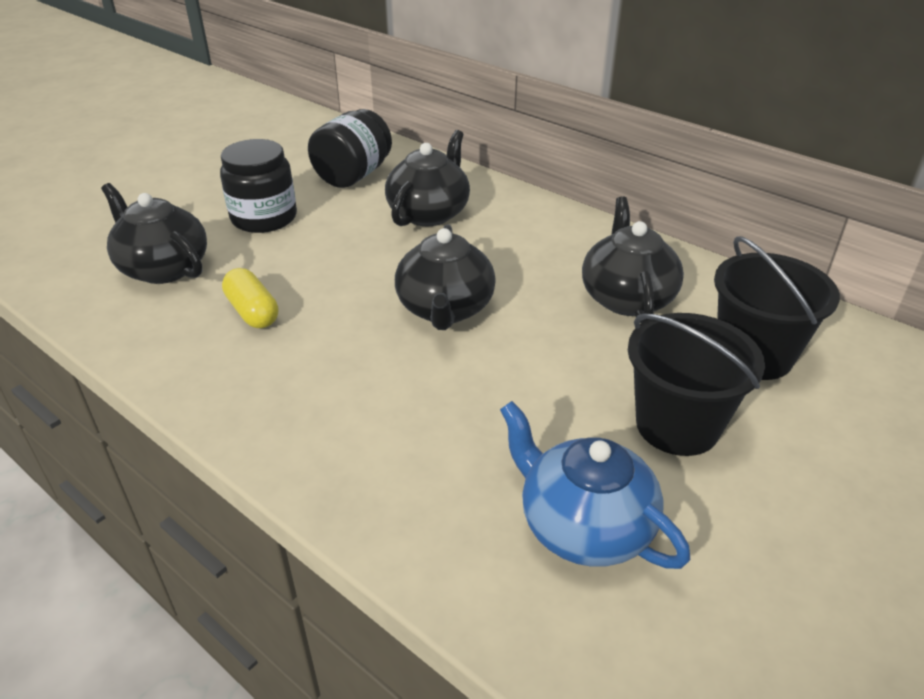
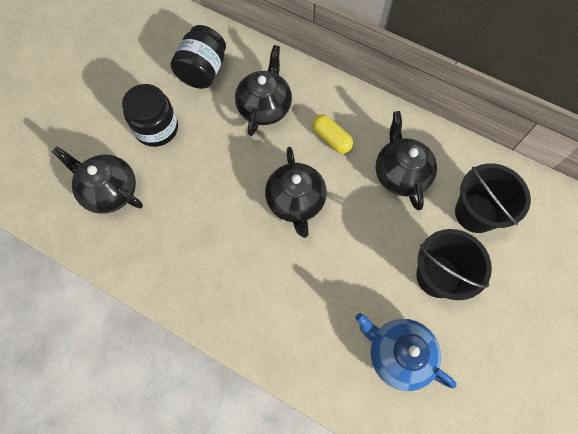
camera: 10 degrees left, 30 degrees up
yellow capsule [222,268,278,328] -> yellow capsule moved to [312,114,353,153]

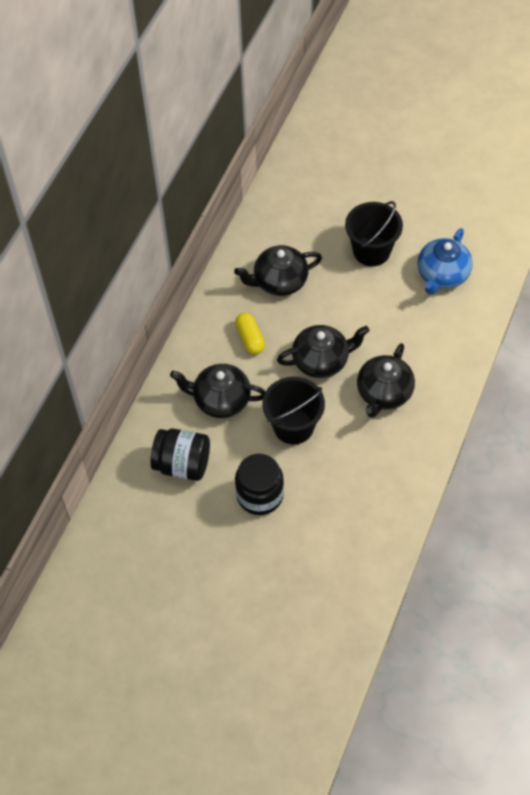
camera: 95 degrees left, 10 degrees down
black teapot [52,146,143,214] -> black teapot moved to [357,343,415,418]
yellow capsule [312,114,353,153] -> yellow capsule turned 60 degrees counterclockwise [235,313,265,354]
black bucket [455,163,531,233] -> black bucket moved to [262,377,325,444]

